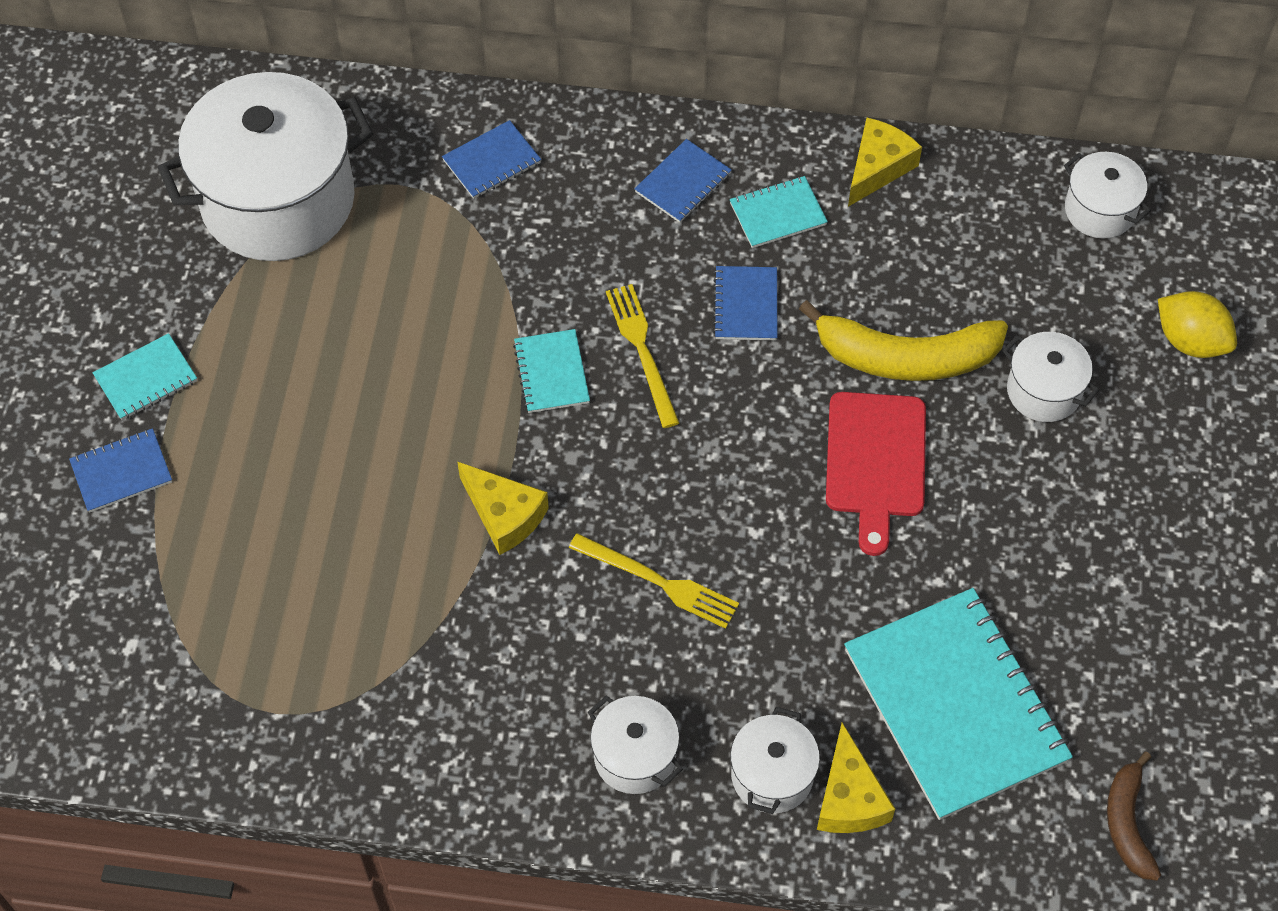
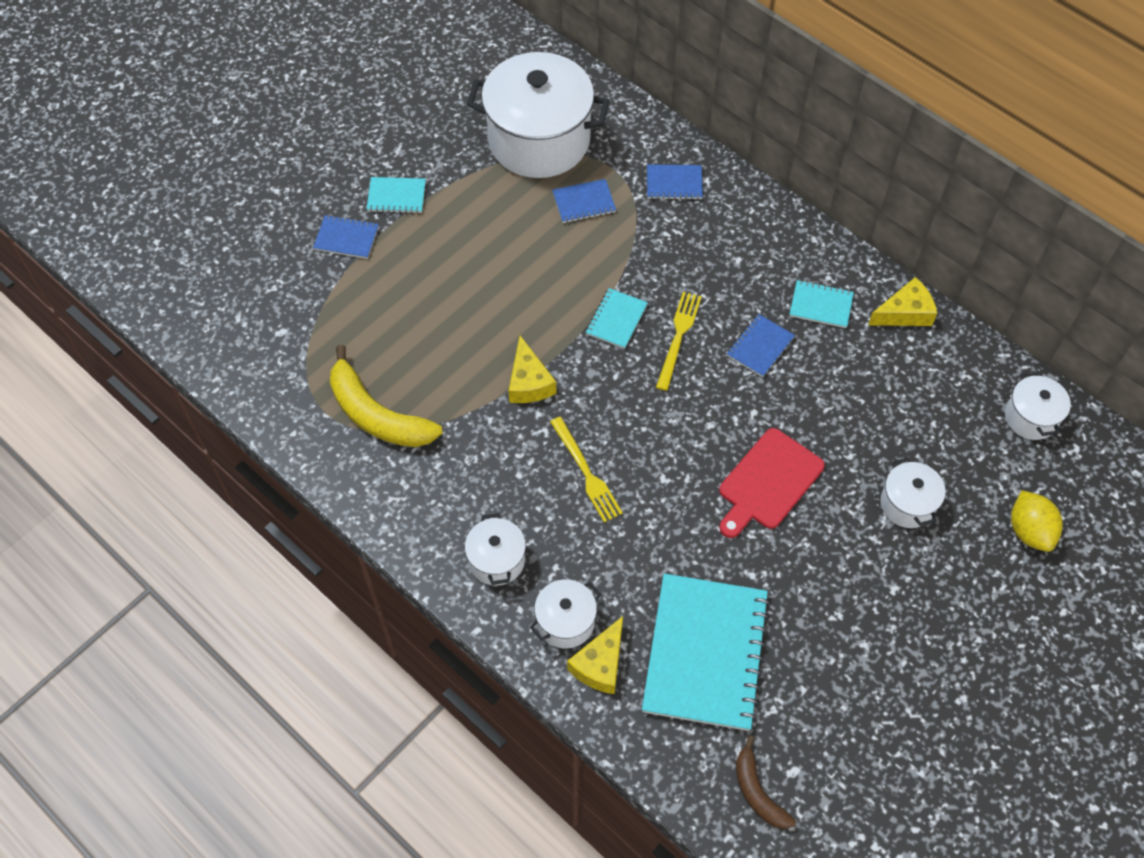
camera: 35 degrees right, 0 degrees up
blue notebook [635,139,732,223] -> blue notebook moved to [552,179,616,223]
yellow banana [799,300,1008,381] -> yellow banana moved to [330,345,443,447]
brown banana [1107,752,1161,881] -> brown banana turned 60 degrees counterclockwise [736,736,796,829]

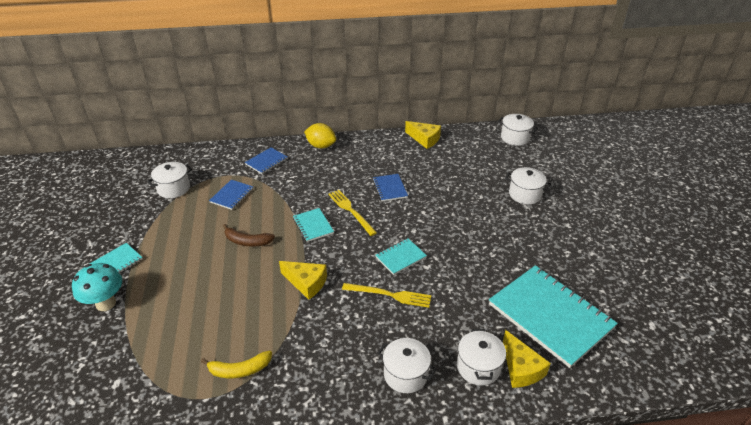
camera: 50 degrees left, 20 degrees down
blue notebook [313,215,379,259] -> turquoise mushroom [72,263,122,311]
yellow banana [330,345,443,447] -> yellow banana [201,351,272,378], size x0.57
white pot [466,52,610,178] -> white pot [147,162,192,198], size x0.46
red cutting board [719,428,825,538] -> none
brown banana [736,736,796,829] -> brown banana moved to [223,224,275,246]
turquoise notebook [789,280,854,328] -> turquoise notebook moved to [375,239,427,275]
yellow cheese [868,277,937,326] -> yellow cheese turned 105 degrees clockwise [405,121,441,149]
yellow lemon [1011,490,1063,552] -> yellow lemon moved to [304,123,336,149]

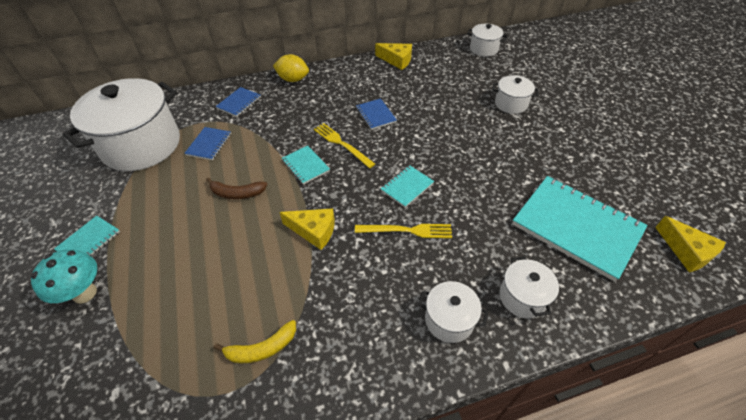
camera: 10 degrees left, 10 degrees up
white pot [147,162,192,198] -> white pot [63,78,180,171], size x2.16
yellow cheese [503,330,551,388] -> yellow cheese moved to [655,216,726,272]

